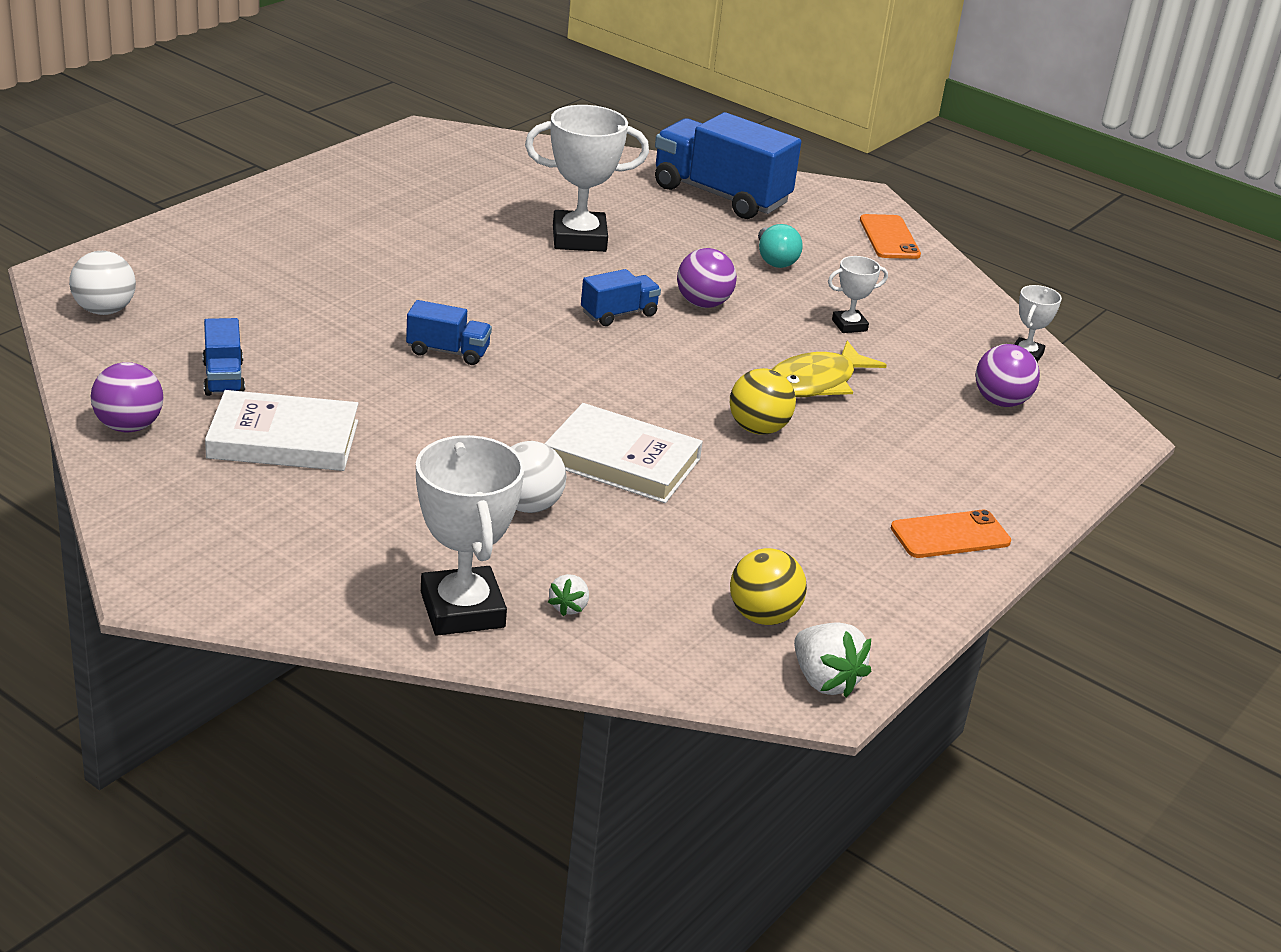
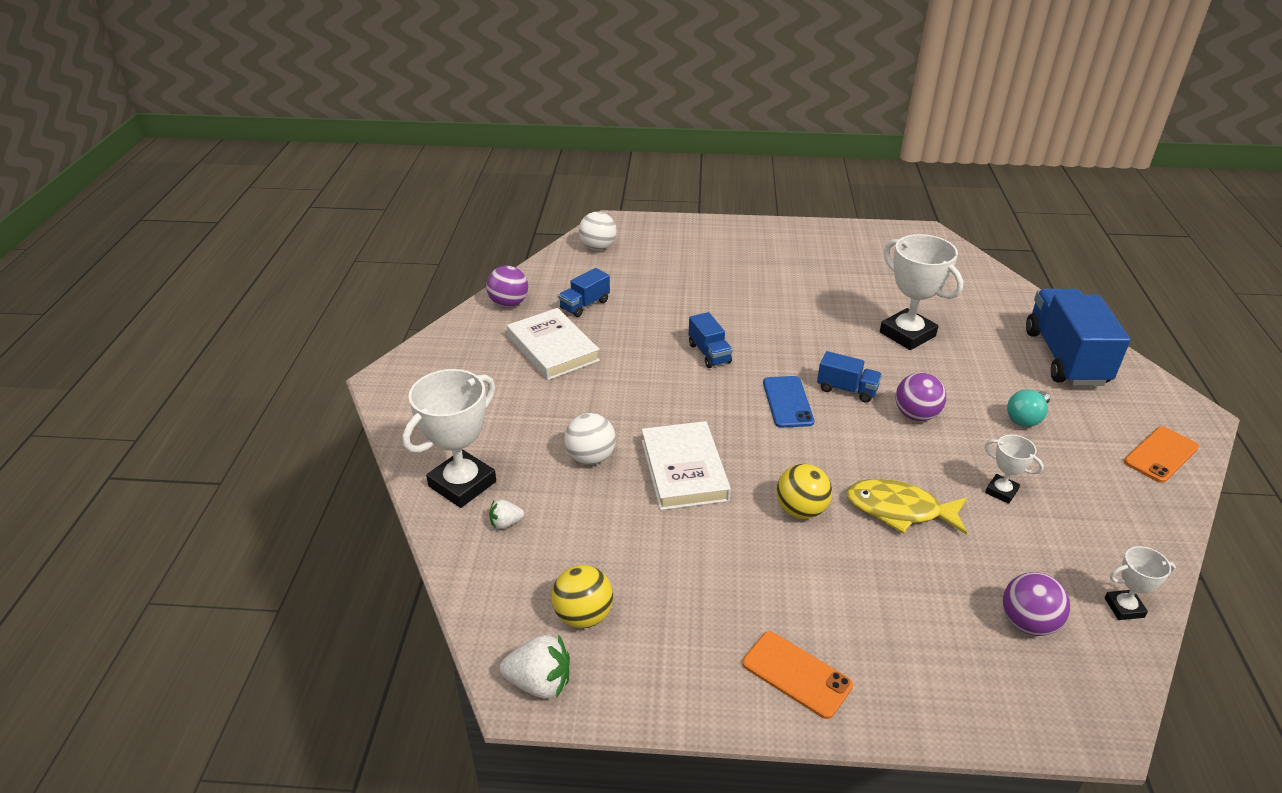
camera: 60 degrees right, 5 degrees up
white strawberry [794,622,871,698] -> white strawberry turned 105 degrees counterclockwise [500,634,570,699]
none -> blue phone [763,376,814,428]

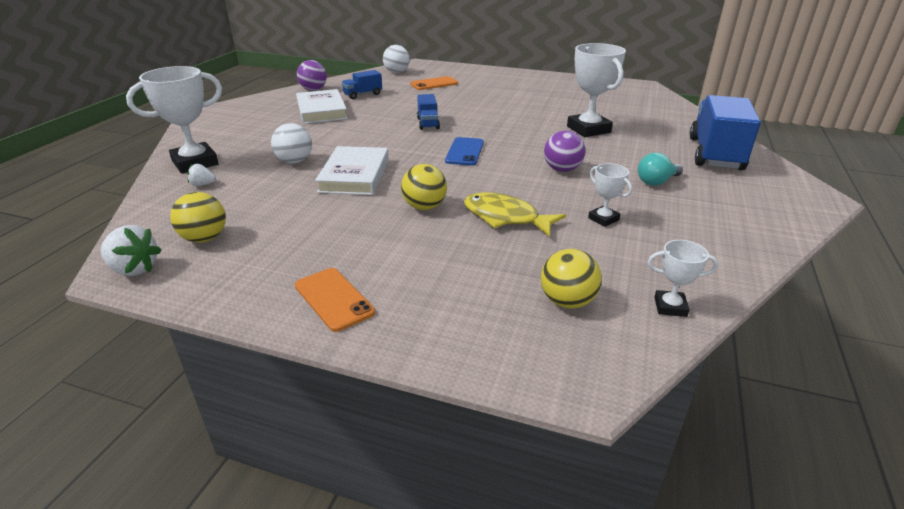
camera: 15 degrees right, 5 degrees down
blue truck [817,351,882,403] -> none
purple ball [1003,572,1070,636] -> yellow ball [541,249,602,308]
orange phone [1124,426,1199,483] -> orange phone moved to [410,76,458,90]

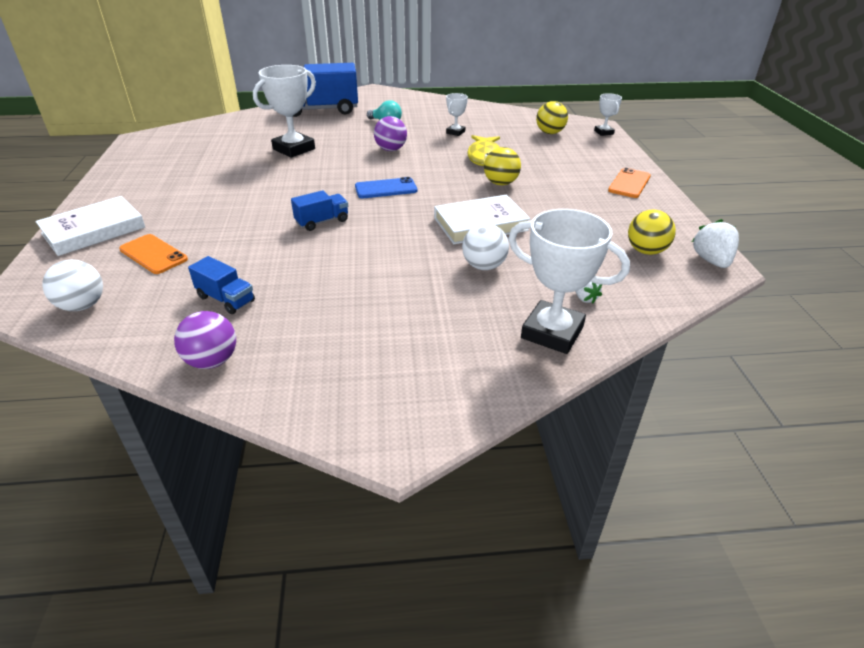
camera: 115 degrees left, 5 degrees up
white book [296,89,348,124] -> white book moved to [35,196,145,256]
white trophy [648,240,718,317] -> white trophy moved to [594,93,622,136]

